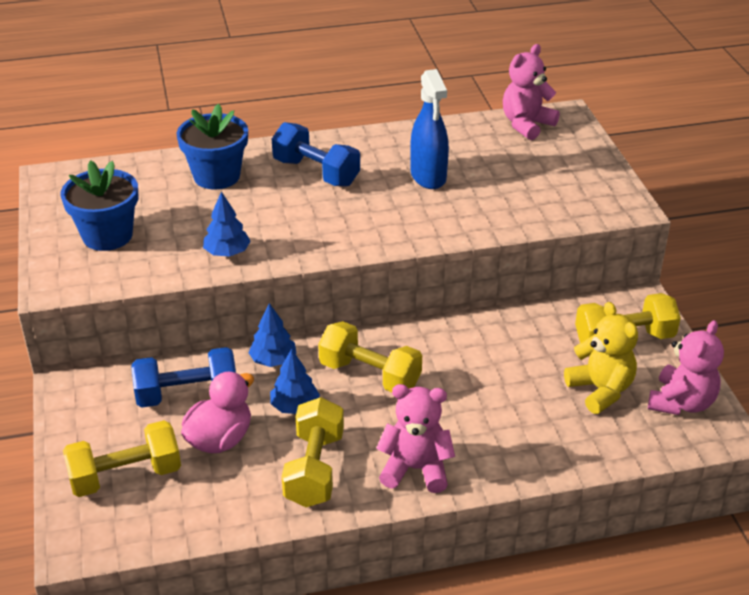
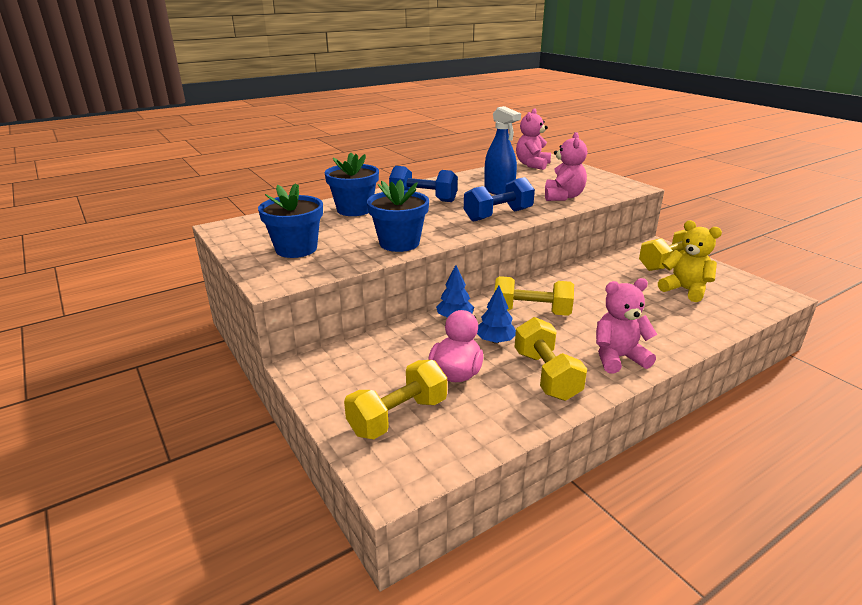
camera: 20 degrees left, 10 degrees down
blue dumbbell [131,347,236,408] -> blue dumbbell moved to [464,177,535,222]
blue tree [203,192,251,257] -> blue flower pot [367,180,429,252]
pink teddy bear [648,320,724,415] -> pink teddy bear moved to [545,132,587,201]

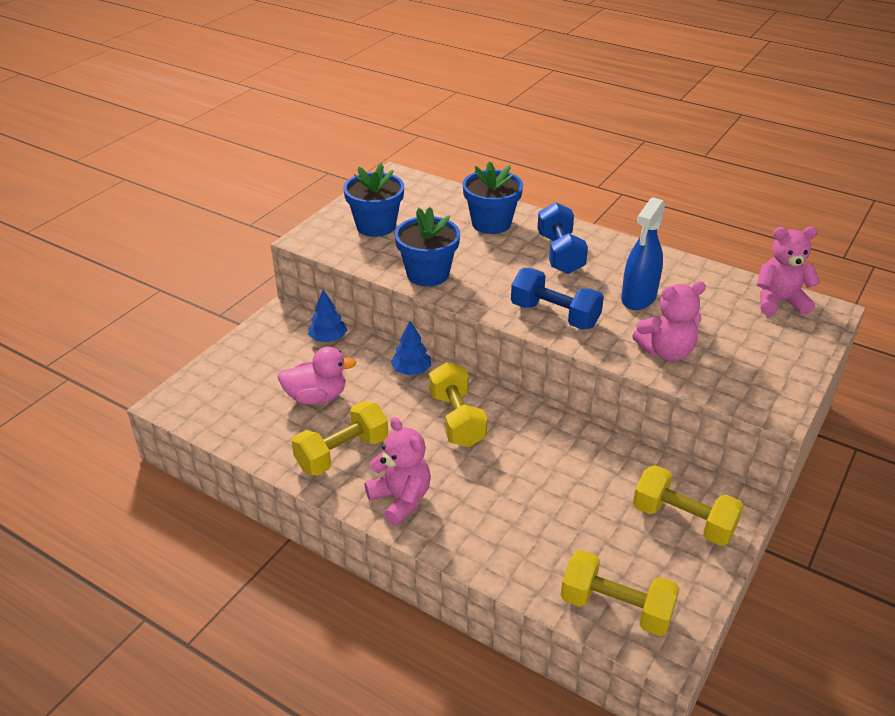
camera: 65 degrees right, 10 degrees up
yellow dumbbell [344,360,447,439] -> yellow dumbbell moved to [561,550,680,636]
blue tree [477,286,516,343] -> blue tree moved to [308,290,347,342]
yellow teddy bear [658,220,722,302] -> none

